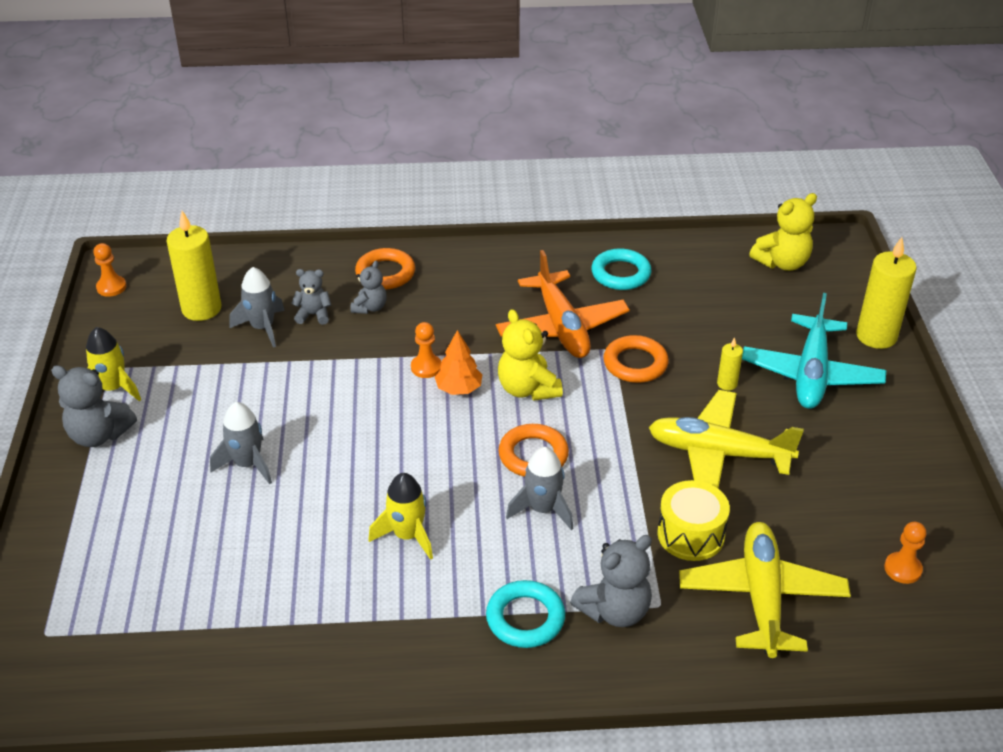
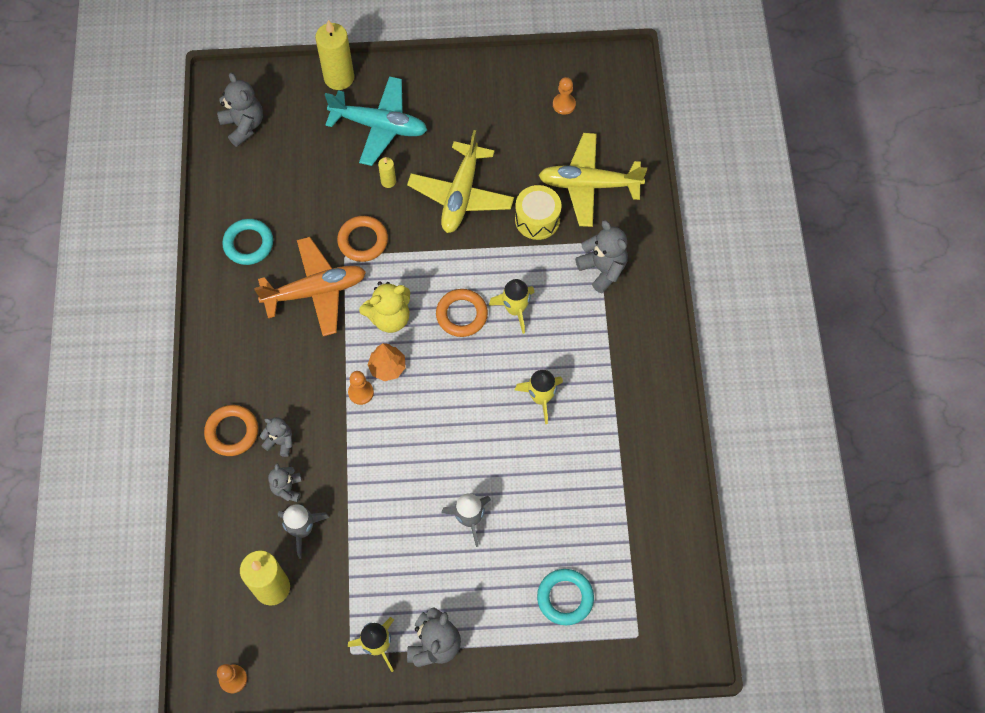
camera: 90 degrees left, 25 degrees up
turquoise ring [486,580,565,648] -> turquoise ring moved to [537,569,594,625]
grey rocket [506,447,573,530] -> yellow rocket [489,279,534,334]
yellow teddy bear [749,193,817,271] -> grey teddy bear [217,73,263,147]

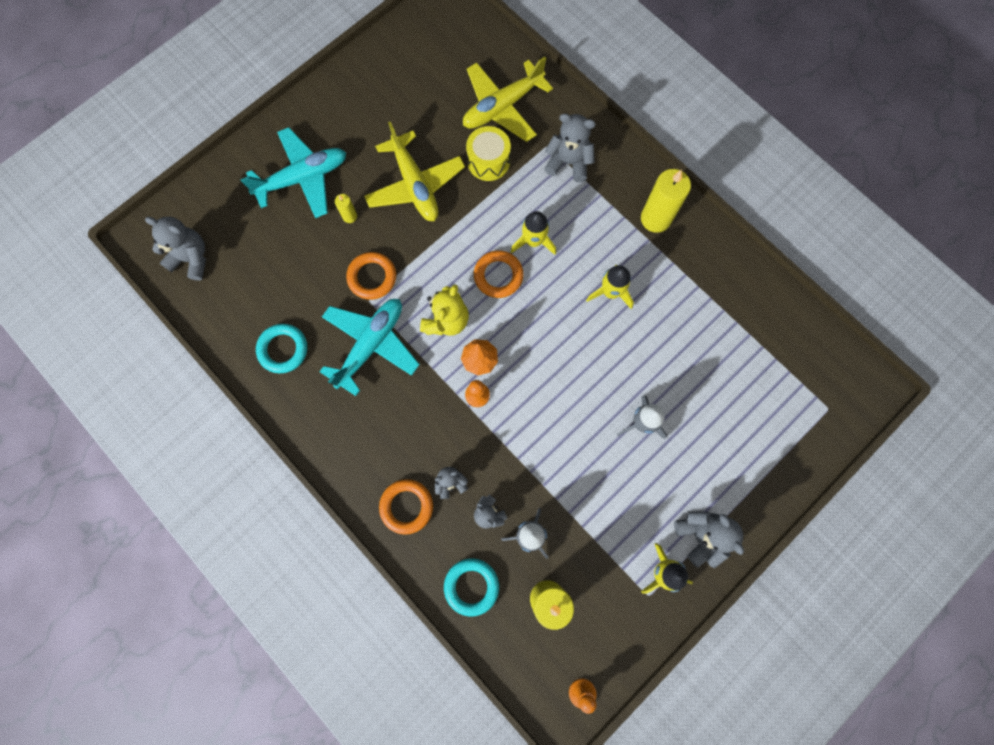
camera: 40 degrees left, 10 degrees up
orange plane [254,237,366,336] -> turquoise plane [320,299,420,396]
yellow candle [315,20,354,90] -> yellow candle moved to [641,169,691,233]
turquoise ring [537,569,594,625] -> turquoise ring moved to [444,558,499,617]
orange pawn [553,77,576,115] -> none

